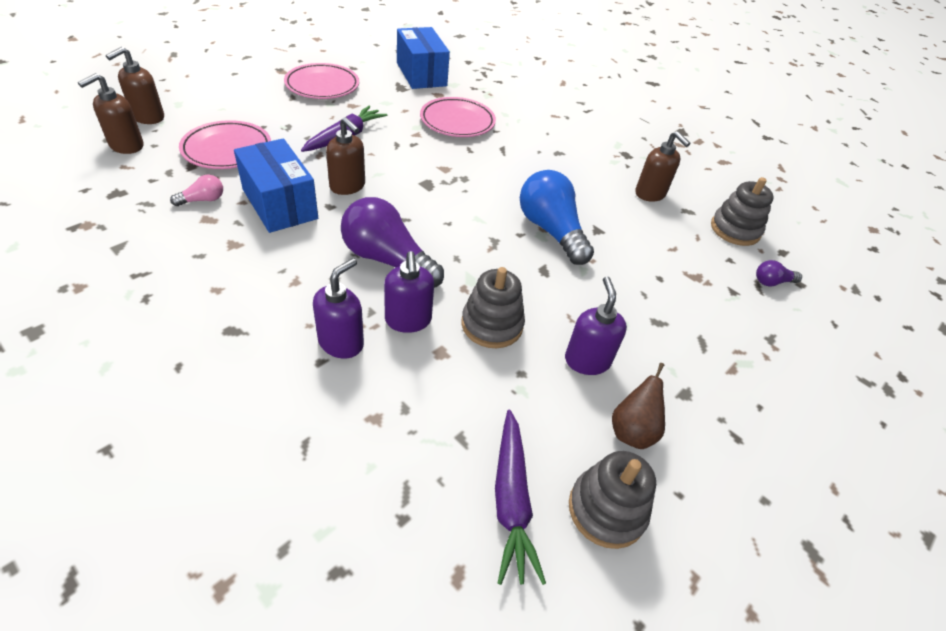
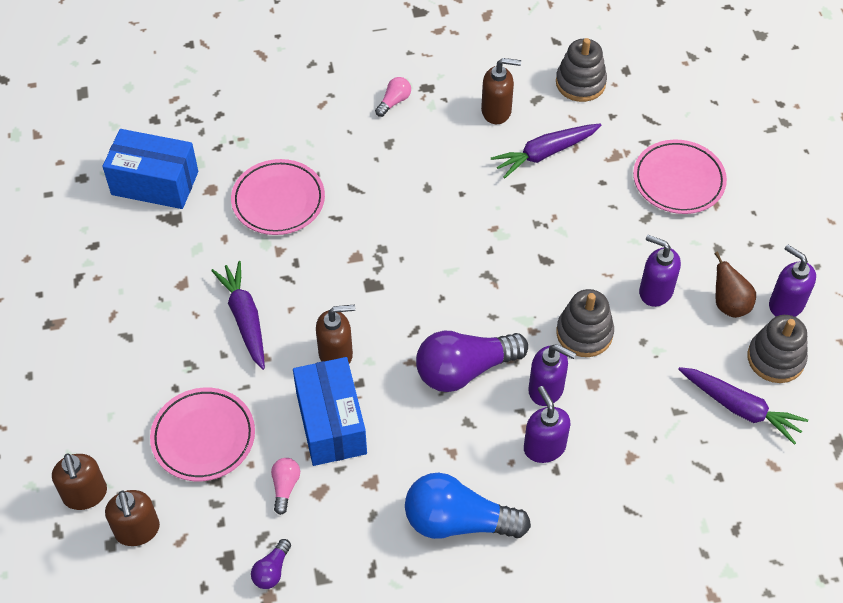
camera: 50 degrees left, 10 degrees up
blue box [234,139,318,233] -> blue box turned 75 degrees clockwise [293,357,367,466]
pink plate [284,63,359,99] -> pink plate moved to [633,140,727,214]
blue light bulb [520,170,594,265] -> blue light bulb moved to [405,473,531,539]
purple light bulb [756,260,802,286] -> purple light bulb moved to [251,539,291,589]
none -> pink light bulb [375,77,411,117]
none -> purple carrot [491,123,601,178]
none -> purple soap dispenser [769,245,816,317]

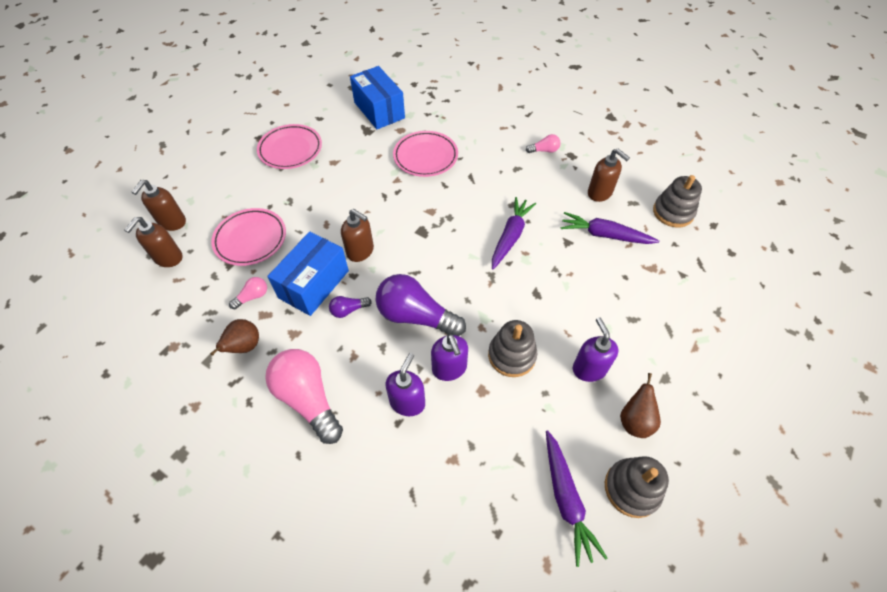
camera: 45 degrees right, 0 degrees up
purple carrot [211,261,265,370] -> purple carrot moved to [492,197,536,269]
purple light bulb [251,539,291,589] -> purple light bulb moved to [329,296,372,318]
blue light bulb [405,473,531,539] -> pink light bulb [265,349,343,444]
pink plate [633,140,727,214] -> pink plate moved to [257,124,322,169]
purple soap dispenser [769,245,816,317] -> none
none -> brown pear [210,319,259,356]

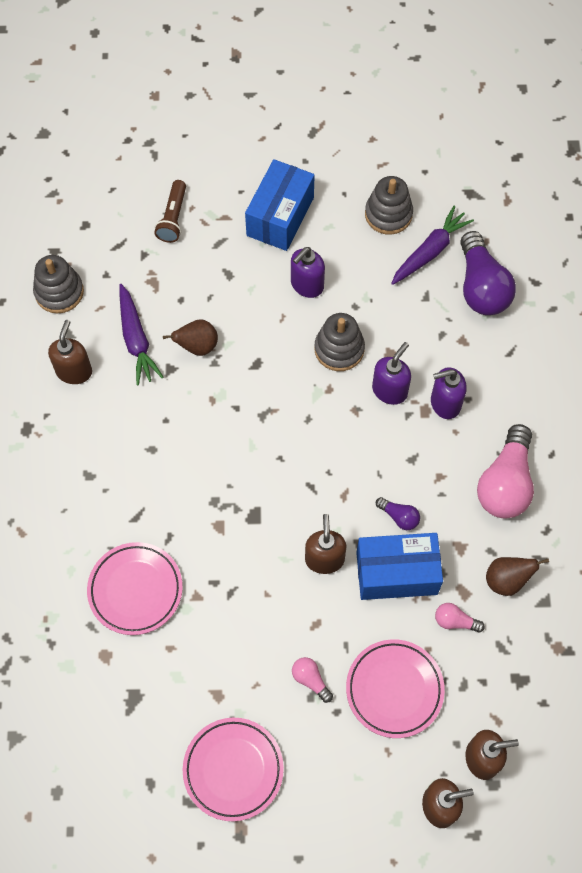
camera: 125 degrees left, 10 degrees up
blue box [350,66,405,129] -> blue box moved to [245,159,315,251]
purple light bulb [376,274,466,336] -> purple light bulb moved to [460,231,516,315]
purple carrot [492,197,536,269] -> none
pink light bulb [526,134,561,153] -> pink light bulb moved to [292,657,333,703]
brown pear [620,373,661,438] -> brown pear moved to [163,320,218,356]
none -> brown flashlight [154,180,186,243]

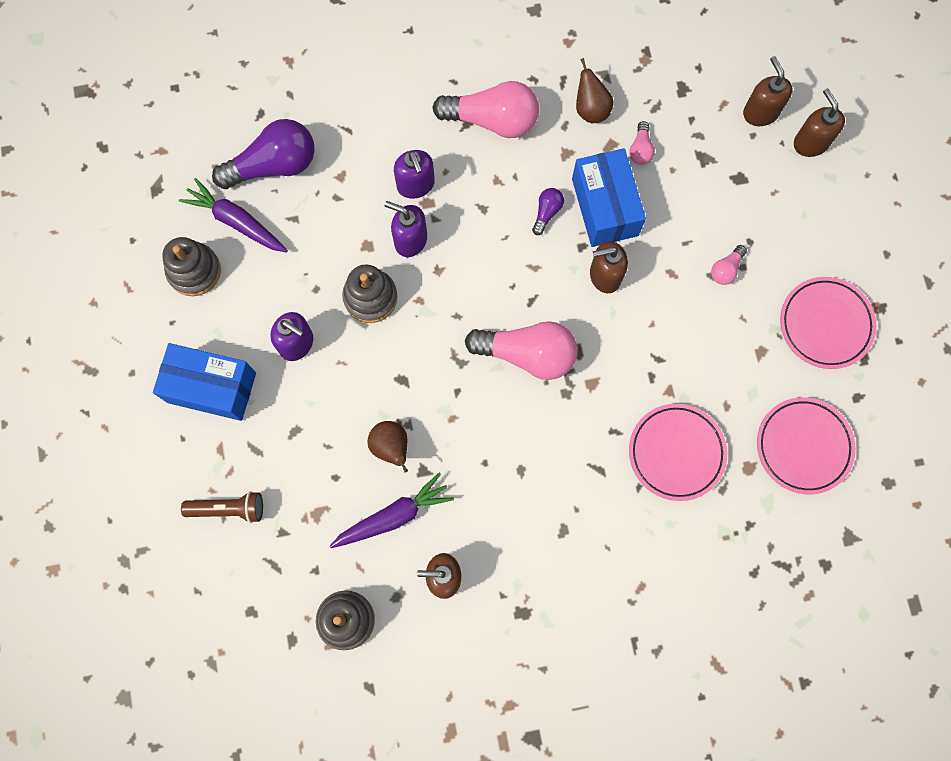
camera: 100 degrees left, 10 degrees up
pink plate [346,639,445,738] -> pink plate moved to [757,397,856,494]
none -> pink light bulb [465,321,577,380]

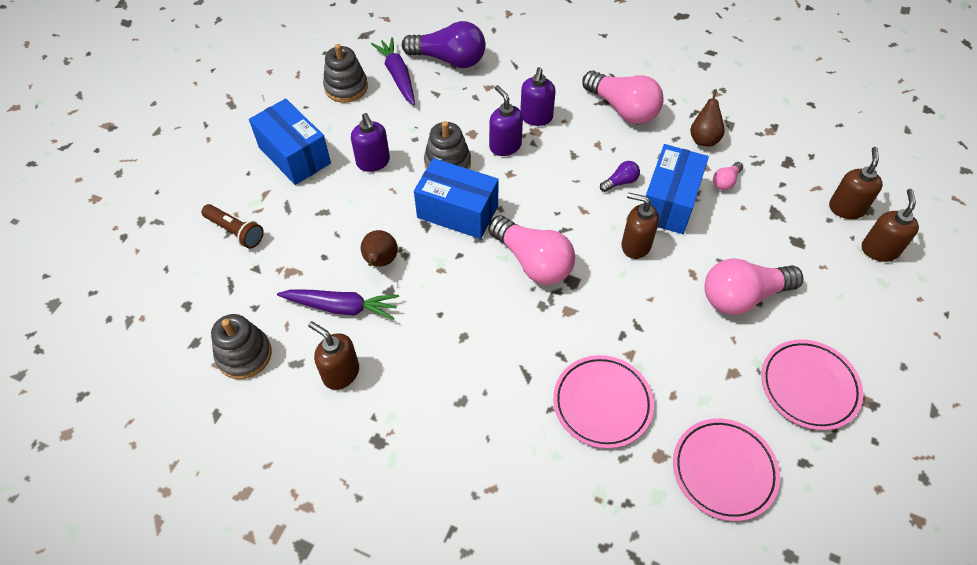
camera: 35 degrees right, 20 degrees down
pink light bulb [711,245,747,285] -> pink light bulb [704,258,803,315], size x2.19
none -> blue box [414,158,499,239]

